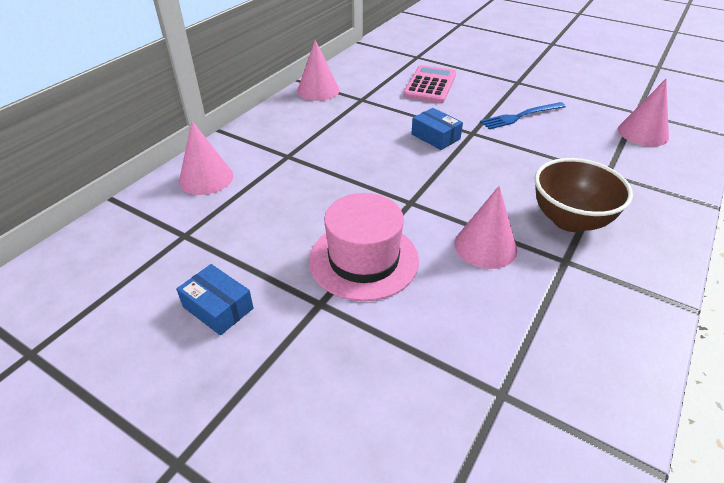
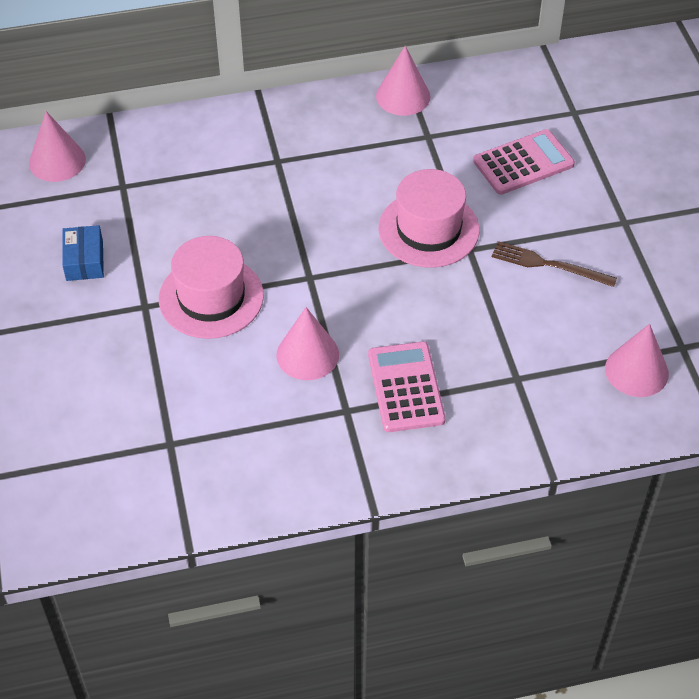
camera: 45 degrees right, 10 degrees up
pink cone [179,121,234,195] -> pink cone moved to [29,111,86,182]
blue box [411,108,463,150] -> pink hat [379,169,480,268]
blue fork [480,102,566,129] -> brown fork [492,241,617,287]
brown bowl [535,158,633,232] -> pink calculator [368,342,446,432]

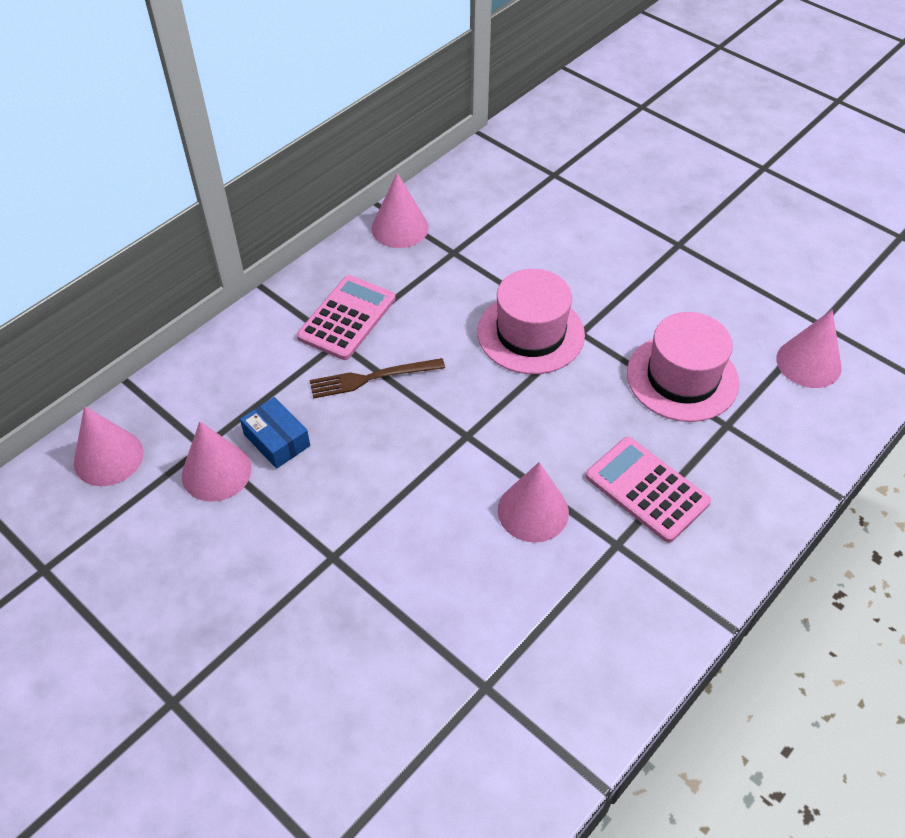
camera: 35 degrees left, 0 degrees up
blue box [62,225,104,281] -> blue box moved to [240,397,310,469]
pink hat [159,236,264,339] -> pink hat moved to [627,312,739,422]
pink calculator [473,129,575,195] -> pink calculator moved to [297,275,396,360]
brown fork [492,241,617,287] -> brown fork moved to [310,358,445,399]
none -> pink cone [182,422,252,502]

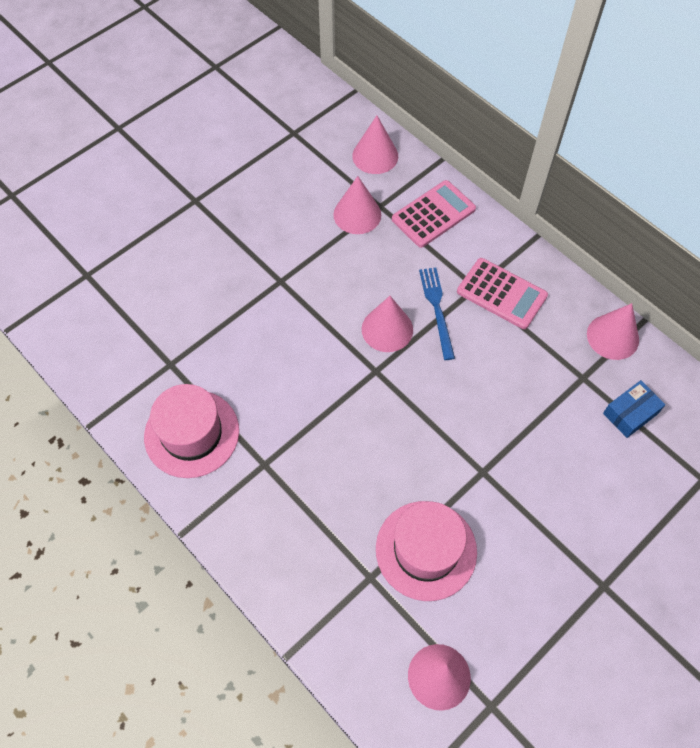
camera: 95 degrees right, 10 degrees up
blue box [240,397,310,469] -> blue box moved to [603,380,665,438]
brown fork [310,358,445,399] -> blue fork [419,268,455,360]
pink hat [477,269,585,374] -> pink hat moved to [144,384,239,478]
pink cone [498,462,569,543] -> pink cone moved to [362,296,413,352]
pink calculator [585,437,711,543] -> pink calculator moved to [392,180,476,248]

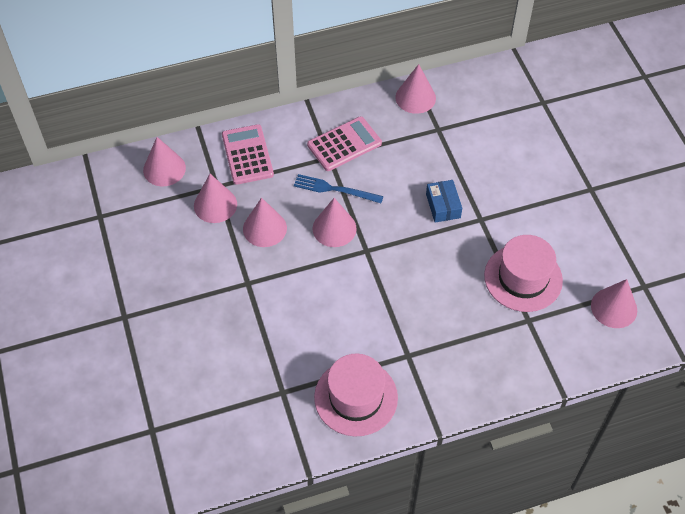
camera: 65 degrees left, 5 degrees down
blue box [603,380,665,438] -> blue box moved to [426,180,462,223]
none -> pink cone [243,198,287,247]

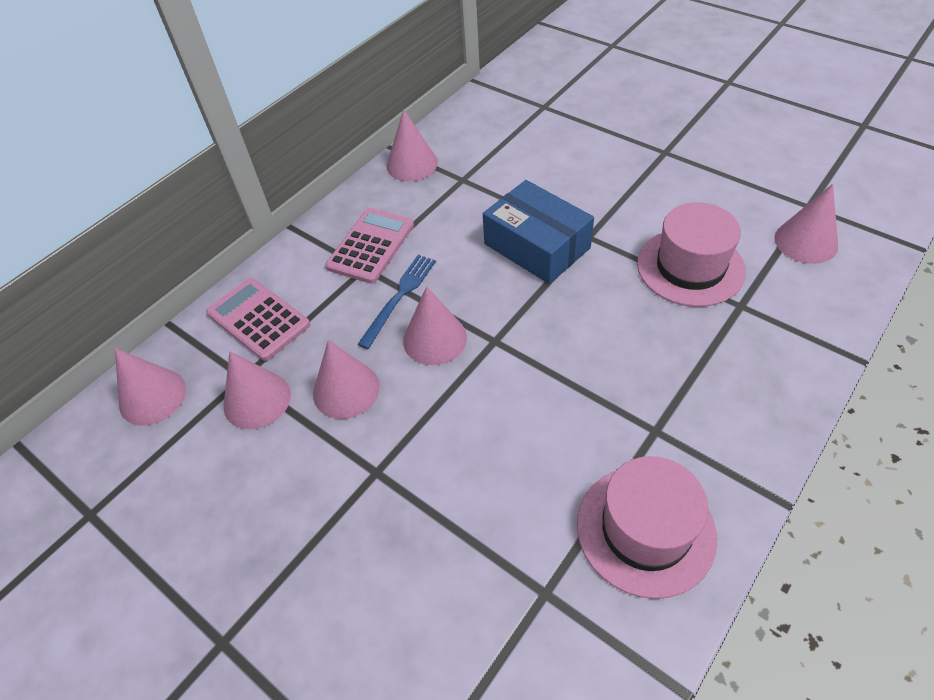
camera: 30 degrees left, 5 degrees down
blue fork [294,174,383,203] -> blue fork turned 135 degrees clockwise [357,255,436,349]
blue box [426,180,462,223] -> blue box [483,180,594,284], size x1.78

